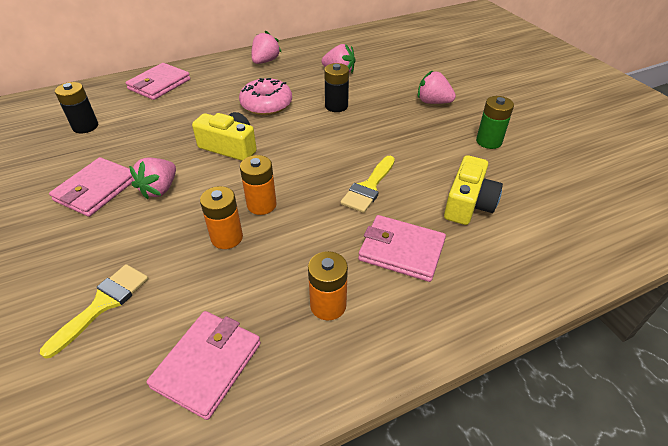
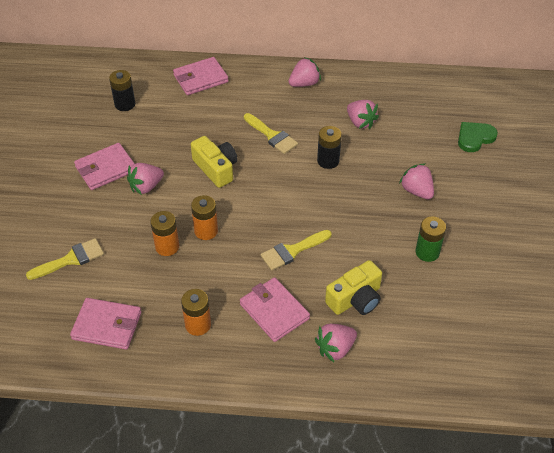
camera: 30 degrees right, 5 degrees up
pink wallet [147,311,261,420] -> pink wallet turned 45 degrees clockwise [70,298,141,350]
pink donut [239,78,292,115] -> yellow brush [244,113,298,154]
none -> pink strawberry [315,324,357,362]
none -> green heart [458,122,498,152]

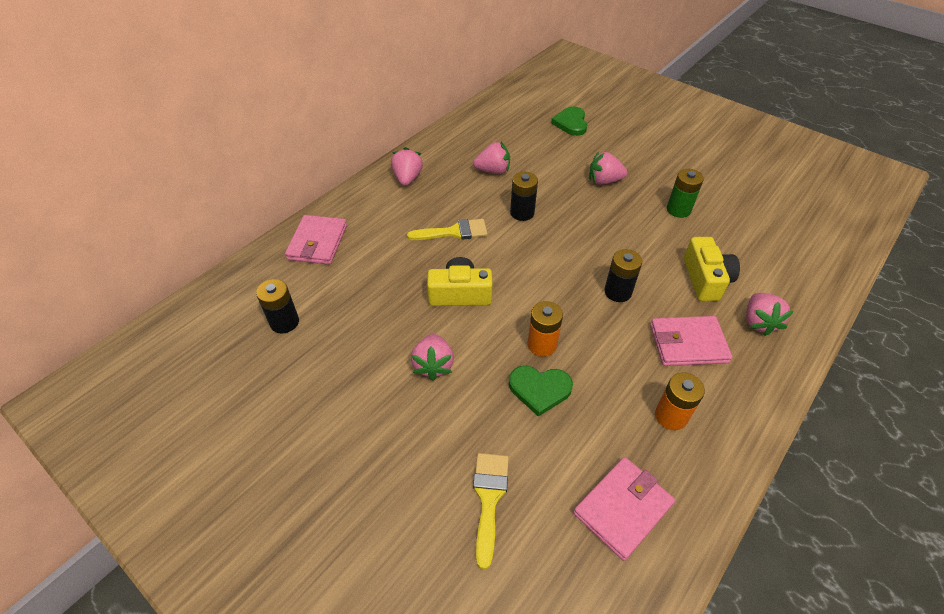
camera: 55 degrees left, 0 degrees up
pink wallet [74,143,135,190] -> none
orange battery [150,211,179,256] -> green heart [509,366,573,417]
yellow brush [260,230,332,271] -> black battery [604,249,642,302]

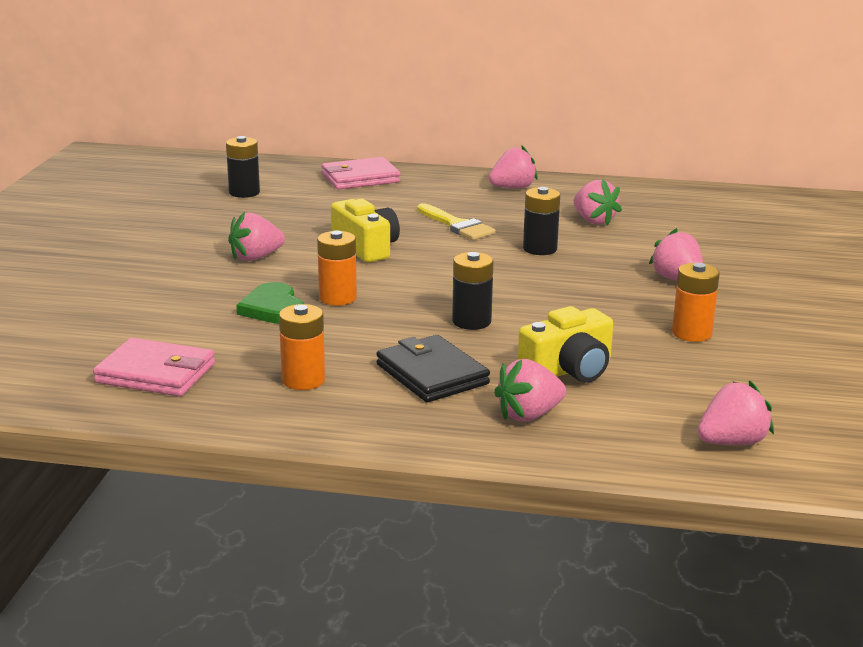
camera: 60 degrees right, 25 degrees down
yellow brush [473,453,509,569] -> none
green heart [551,106,587,136] -> none
pink wallet [650,316,732,366] -> black wallet [376,335,490,402]
green battery [667,169,704,218] -> orange battery [672,263,720,342]
none -> pink strawberry [698,381,774,445]

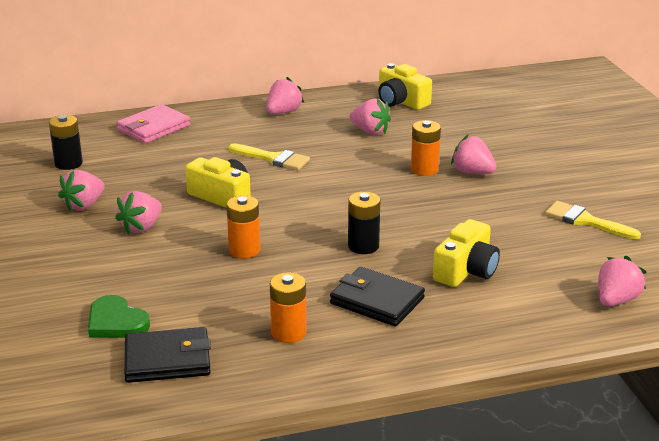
camera: 25 degrees left, 5 degrees up
pink wallet [93,338,215,397] -> black wallet [124,327,211,383]
green heart [236,282,304,324] -> green heart moved to [88,295,150,338]
pink strawberry [494,359,566,421] -> pink strawberry moved to [58,170,105,211]
black battery [523,187,560,255] -> none
orange battery [672,263,720,342] -> orange battery moved to [411,120,441,176]
none -> yellow camera [379,63,432,110]
none -> yellow brush [545,201,641,239]

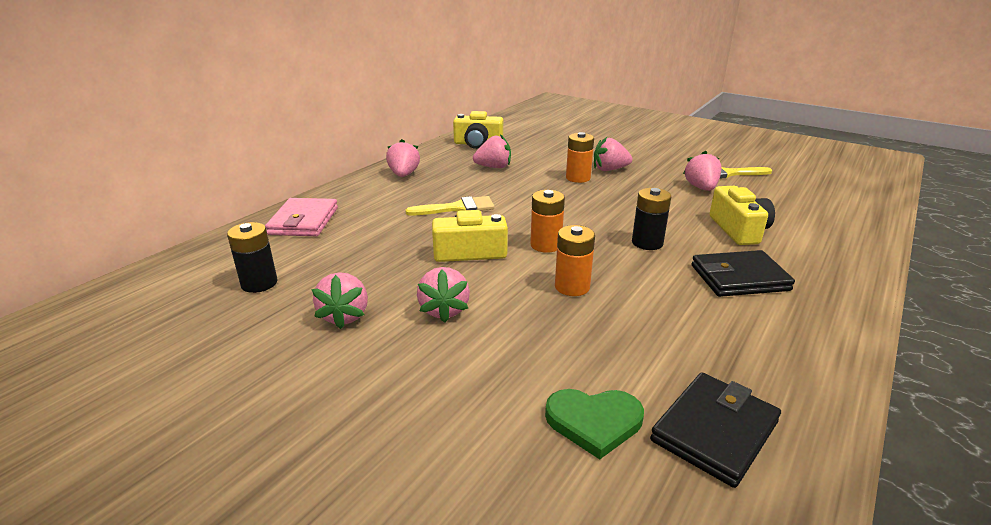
camera: 40 degrees left, 0 degrees up
orange battery [270,272,307,343] -> orange battery moved to [530,190,565,253]
pink strawberry [598,256,646,306] -> pink strawberry moved to [683,151,722,191]

